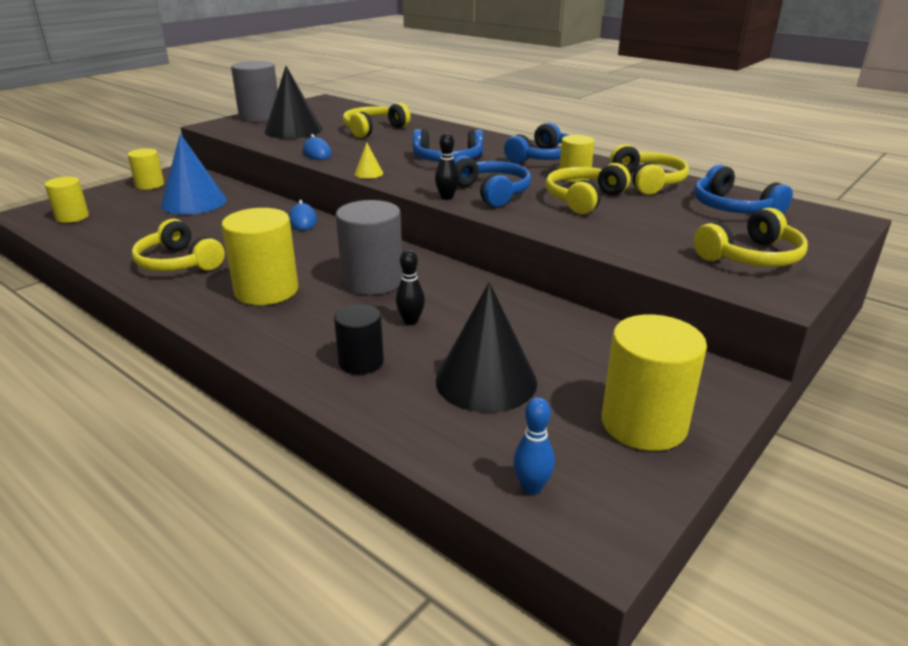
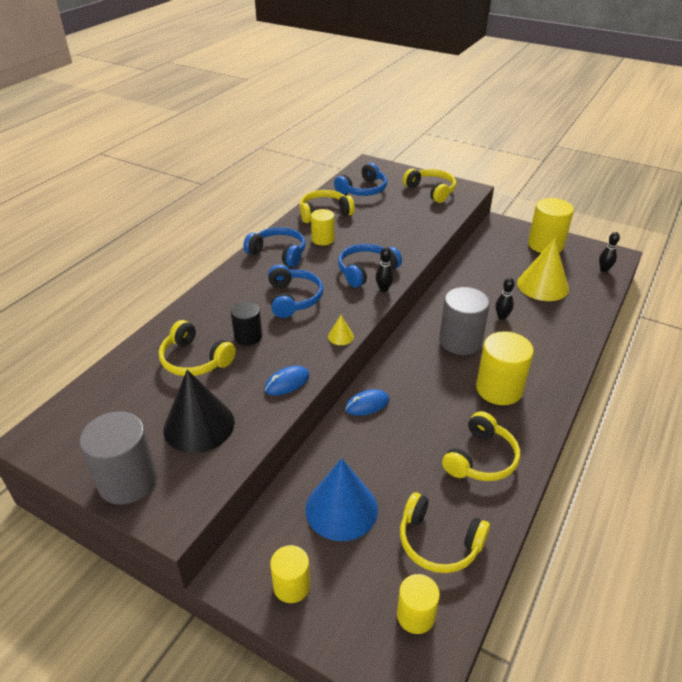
camera: 100 degrees left, 10 degrees up
black cylinder [334,304,384,375] -> black cylinder moved to [231,302,262,346]
black cone [436,282,537,413] -> yellow cone [517,238,569,301]
blue bowling pin [513,397,555,494] -> black bowling pin [599,232,620,272]
yellow headphones [545,163,630,214] -> yellow headphones moved to [400,492,490,573]

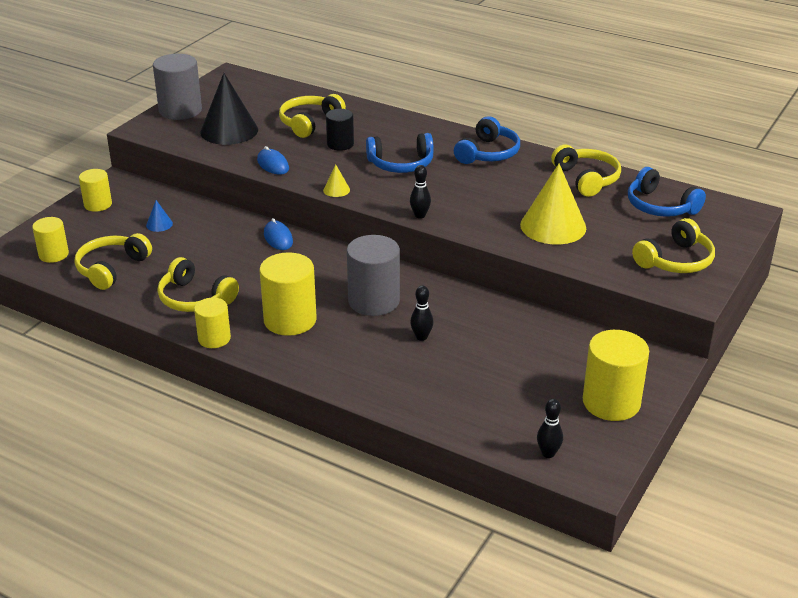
camera: 90 degrees right, 5 degrees down
blue cone [305,458,378,541] -> blue cone [146,200,173,232], size x0.43
yellow cylinder [311,209,335,245] -> yellow cylinder moved to [194,298,231,348]
blue headphones [338,244,402,287] -> none
yellow cone [517,238,569,301] -> yellow cone moved to [520,164,586,244]

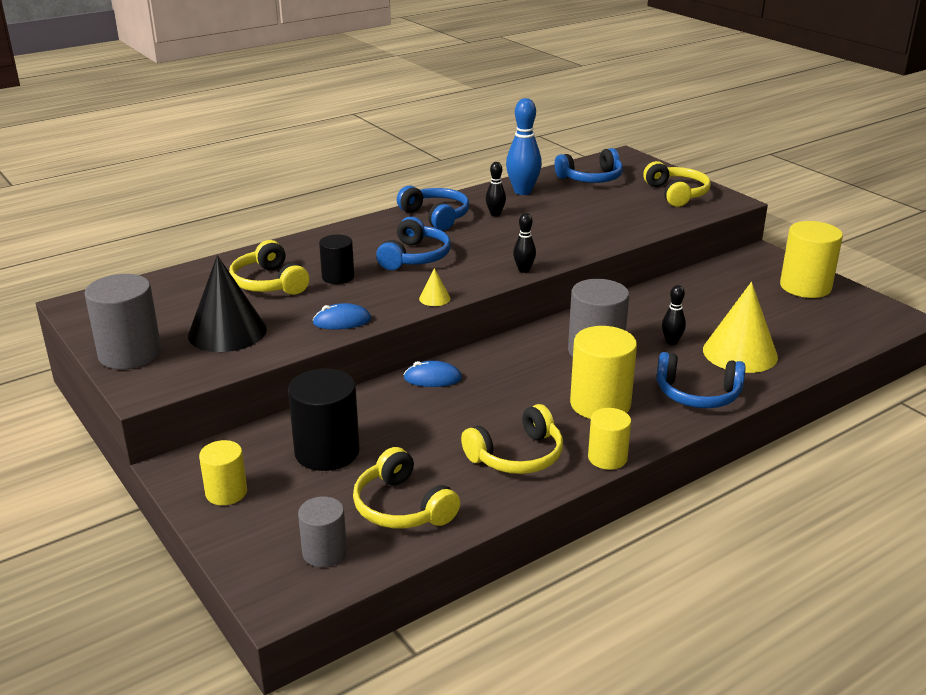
camera: 65 degrees left, 5 degrees down
yellow cylinder [32,217,69,263] -> grey cylinder [298,496,347,567]
blue cone [146,200,173,232] -> black cylinder [288,369,360,471]
yellow cone [520,164,586,244] -> yellow cone moved to [703,282,778,373]
black bowling pin [537,399,563,458] -> black bowling pin moved to [486,162,506,216]
yellow headphones [551,144,621,197] -> blue bowling pin [506,98,542,195]
none -> blue headphones [656,352,746,408]

